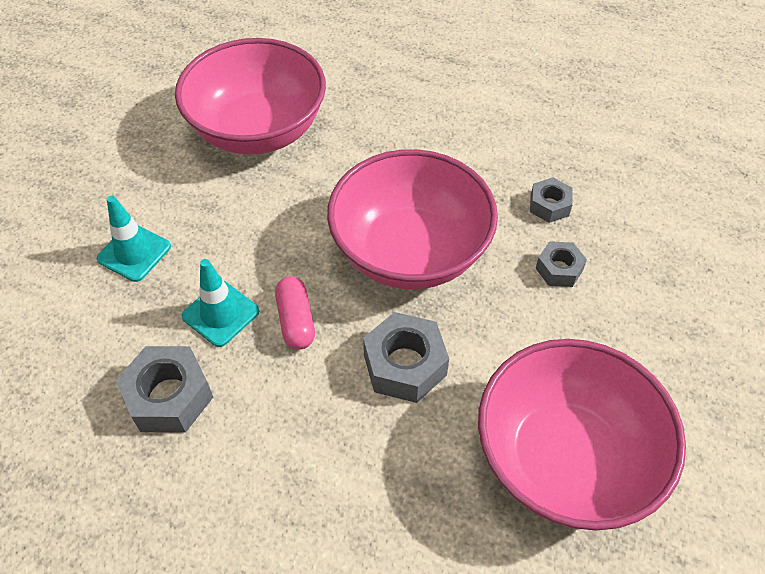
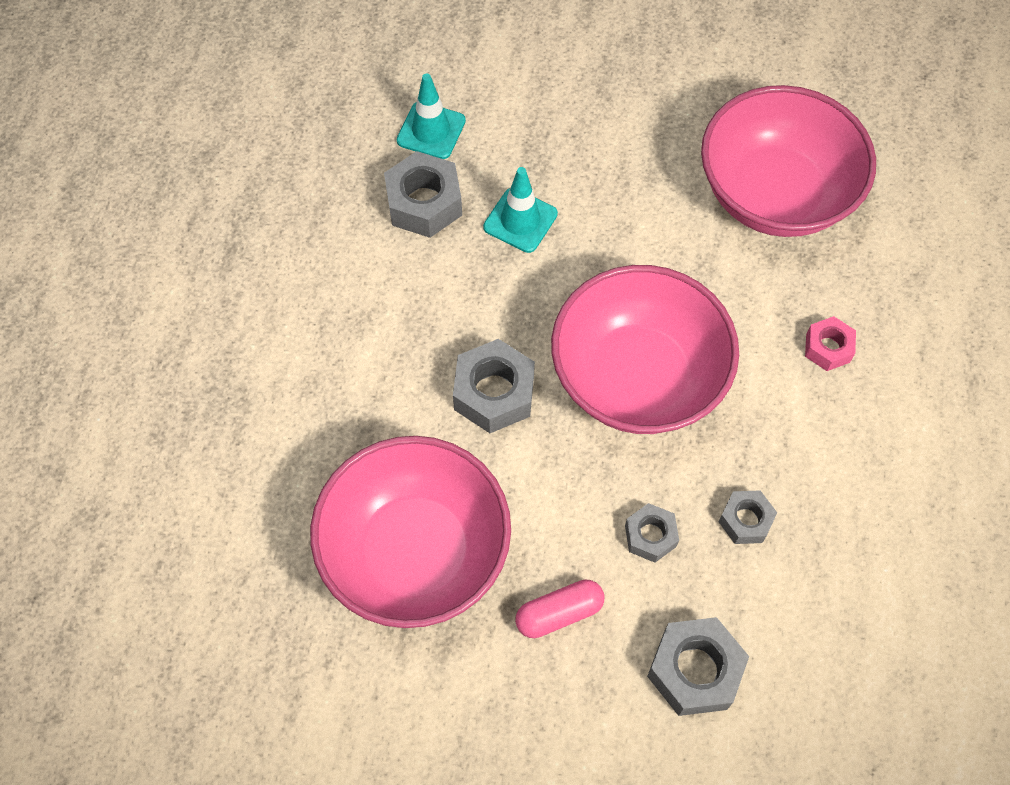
camera: 80 degrees right, 10 degrees up
turquoise traffic cone [97,196,171,282] -> turquoise traffic cone moved to [397,73,466,159]
pink capsule [275,276,315,350] -> pink capsule moved to [515,579,604,638]
none -> grey nut [647,617,749,716]
none -> pink nut [805,316,856,371]

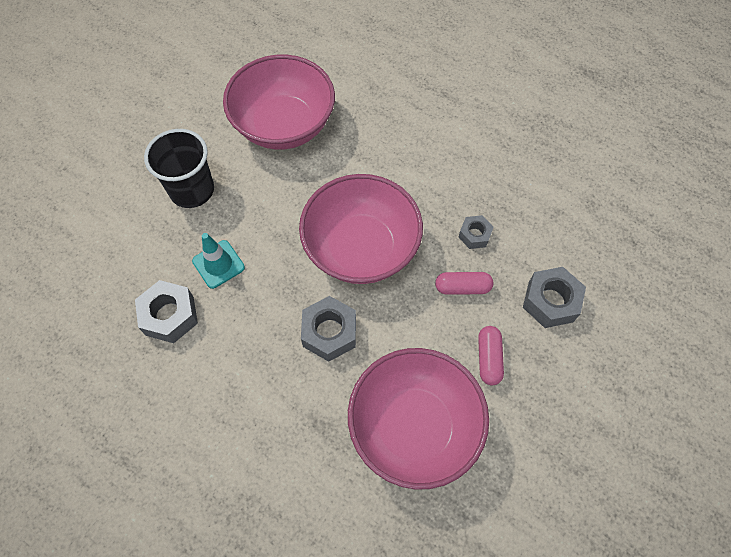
camera: 65 degrees left, 0 degrees up
turquoise traffic cone [397,73,466,159] -> none
grey nut [625,503,679,563] -> pink capsule [435,272,493,295]
pink nut [805,316,856,371] -> none
none -> black cup [144,129,214,208]

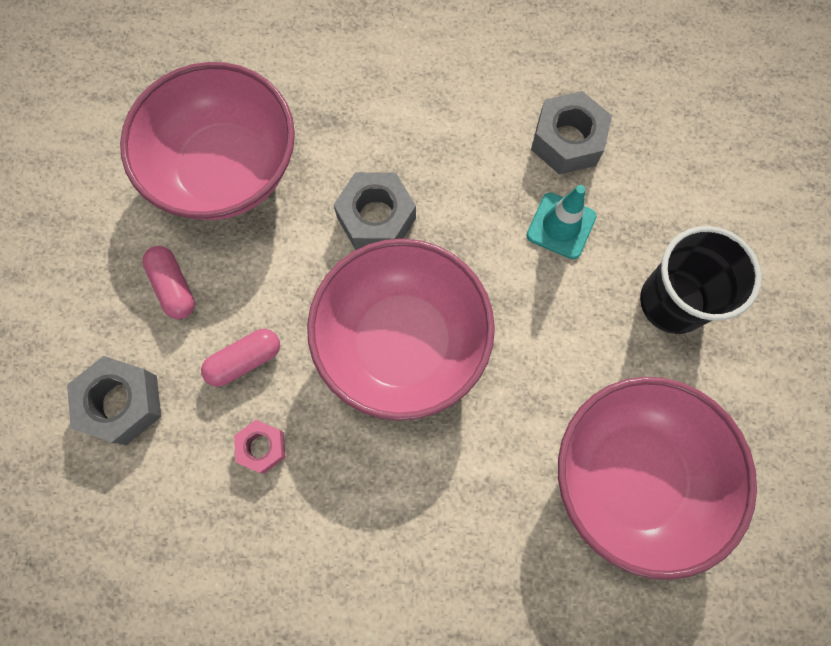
camera: 150 degrees right, 10 degrees up
grey nut [459,215,494,249] -> pink nut [234,420,286,474]

